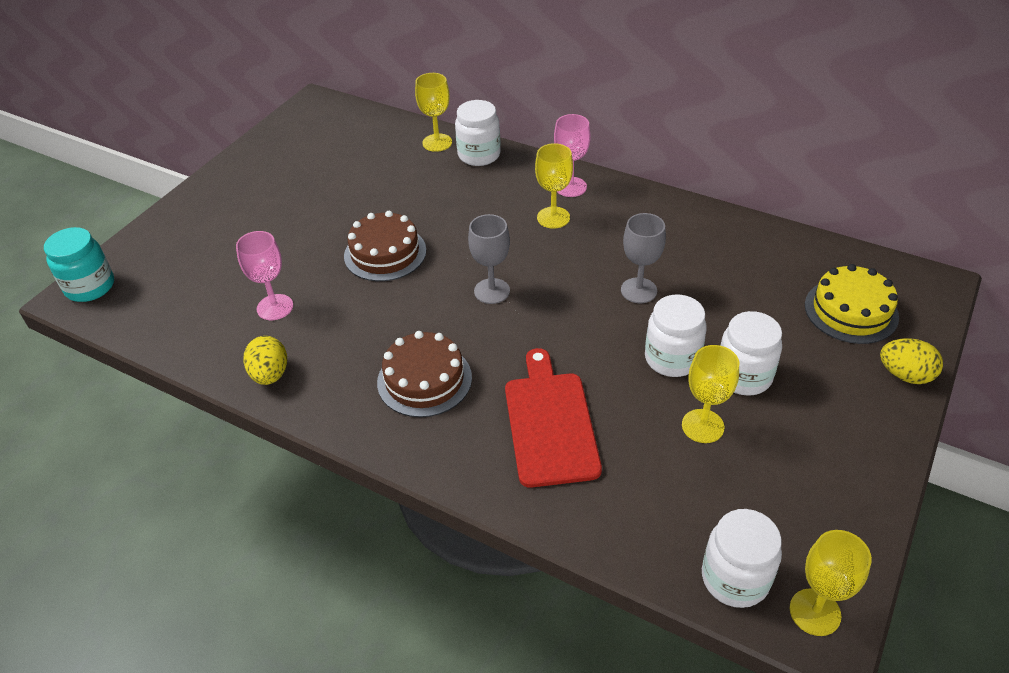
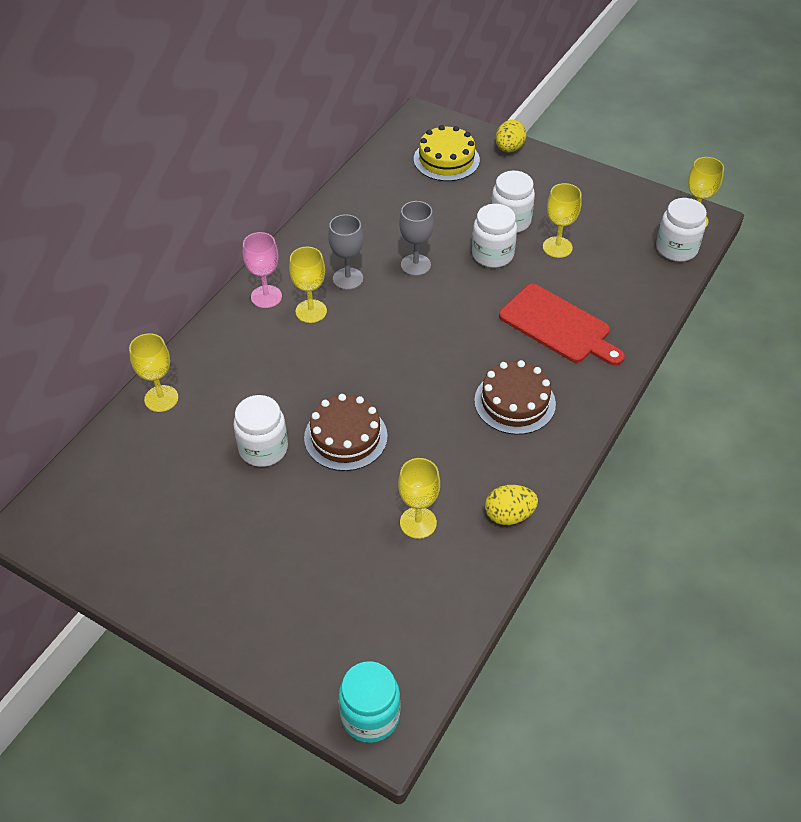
camera: 90 degrees left, 5 degrees up
pink goblet [236,231,293,320] -> yellow goblet [398,458,440,539]
white jar [455,100,501,166] -> white jar moved to [234,395,288,467]
grey goblet [468,214,510,304] -> grey goblet moved to [328,214,363,290]
red cutting board [505,348,602,488] -> red cutting board turned 135 degrees counterclockwise [499,284,625,366]

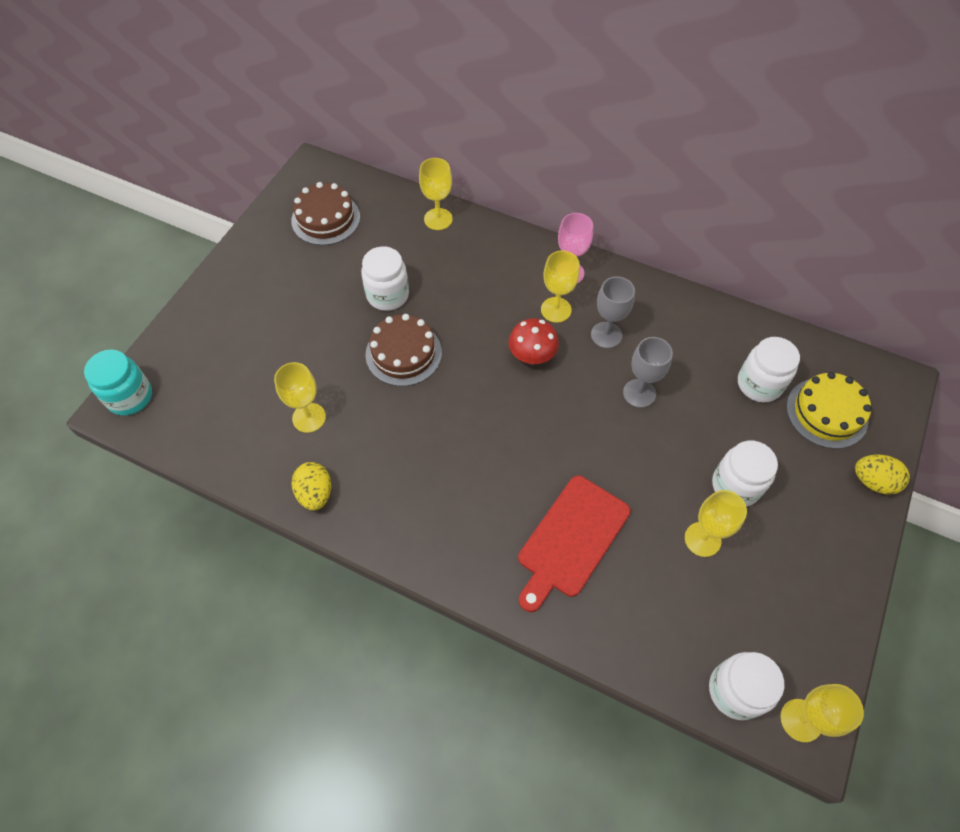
camera: 85 degrees right, 10 degrees up
white jar [472,204,517,268] -> white jar moved to [738,337,800,402]
brown cake [474,360,556,435] -> brown cake moved to [291,182,360,245]
none -> red mushroom [509,318,559,364]

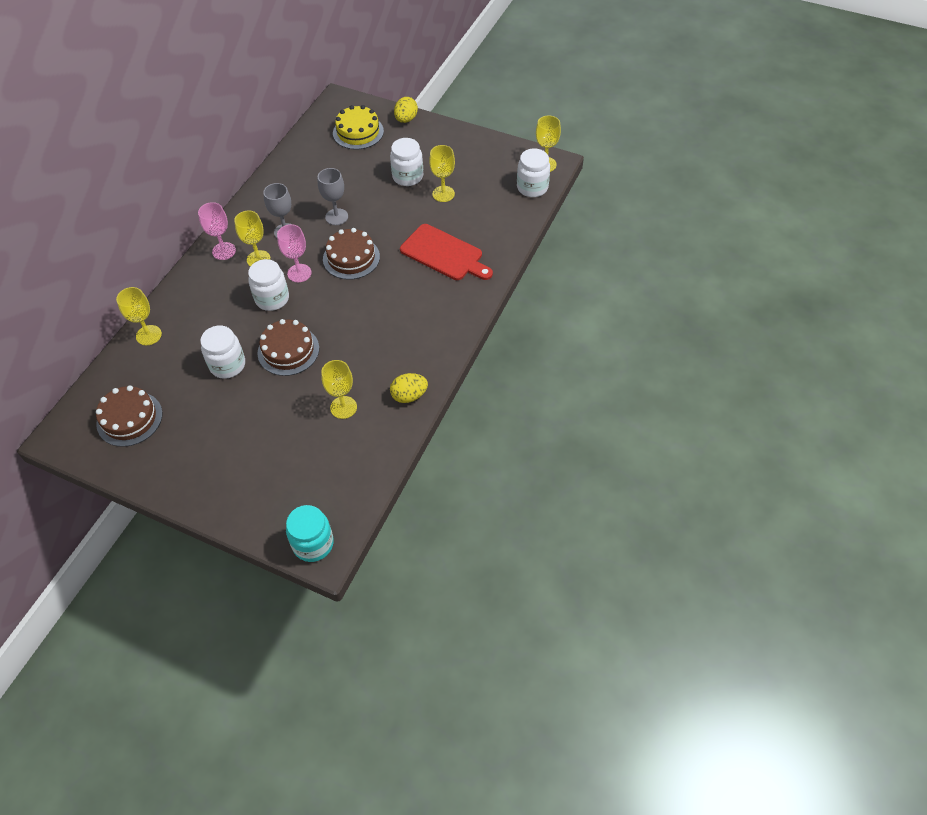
camera: 90 degrees left, 5 degrees down
red mushroom [509,318,559,364] -> pink goblet [277,224,311,282]
white jar [738,337,800,402] -> white jar moved to [248,259,289,311]
none -> brown cake [323,228,380,280]

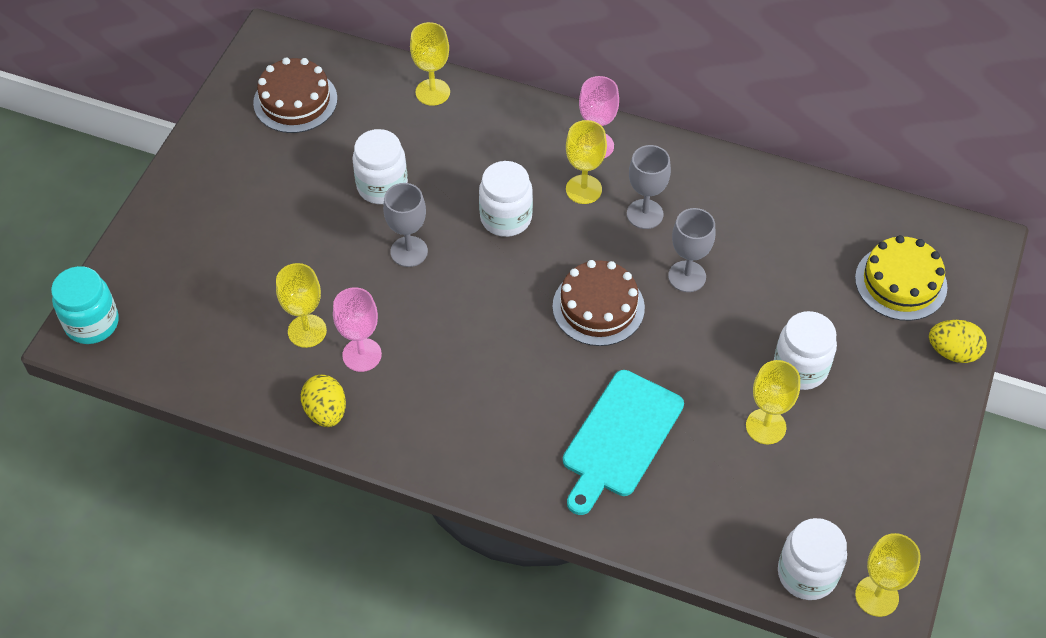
camera: 85 degrees right, 0 degrees up
brown cake [258,319,319,376] -> grey goblet [383,183,428,267]
pink goblet [277,224,311,282] -> pink goblet moved to [333,287,382,372]
red cutting board [400,224,493,280] -> turquoise cutting board [563,370,684,515]

